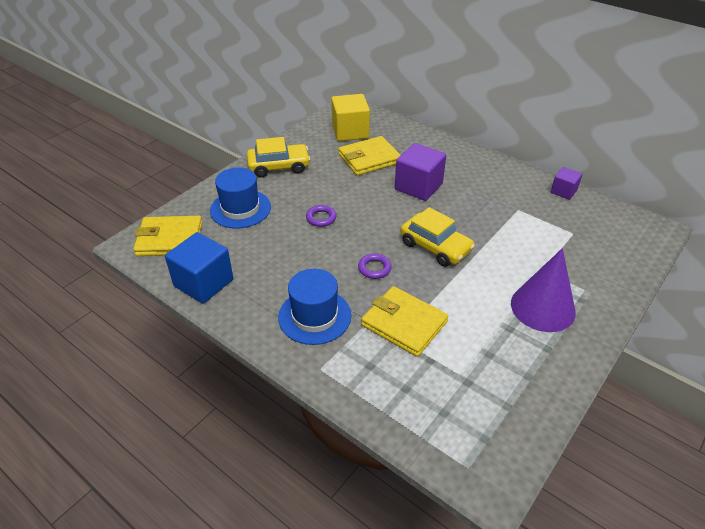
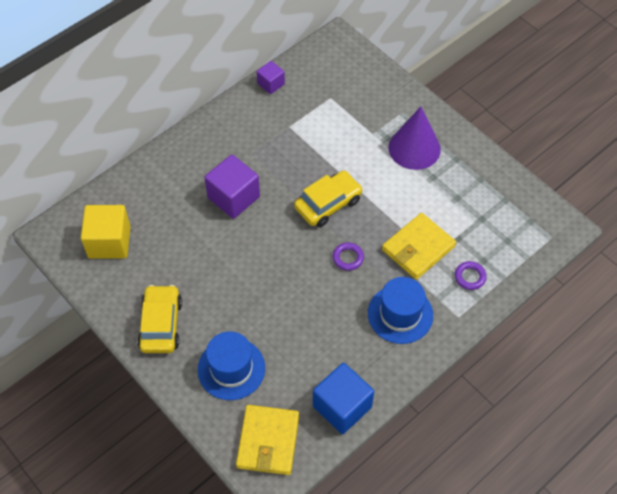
camera: 80 degrees left, 15 degrees up
purple ring [306,205,337,227] -> purple ring moved to [455,261,487,290]
yellow wallet [339,136,401,176] -> none

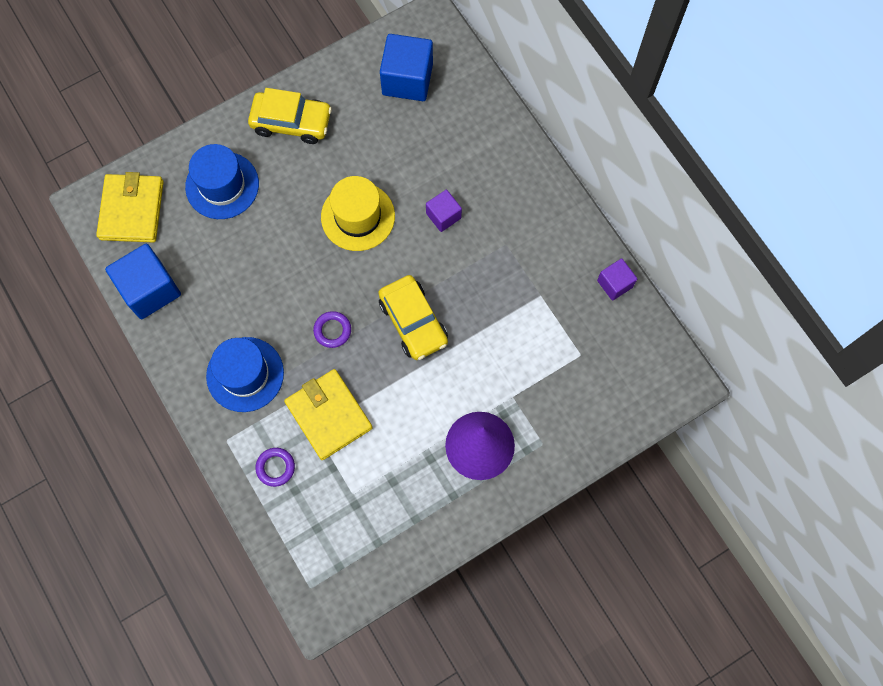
camera: 100 degrees right, 15 degrees up
yellow cube [81,205,131,259] -> blue cube [380,34,433,101]
purple cube [204,155,260,219] -> purple cube [426,190,462,232], size x0.56
yellow wallet [236,405,299,475] -> yellow wallet turned 75 degrees clockwise [96,172,164,243]
none -> yellow hat [321,176,395,251]

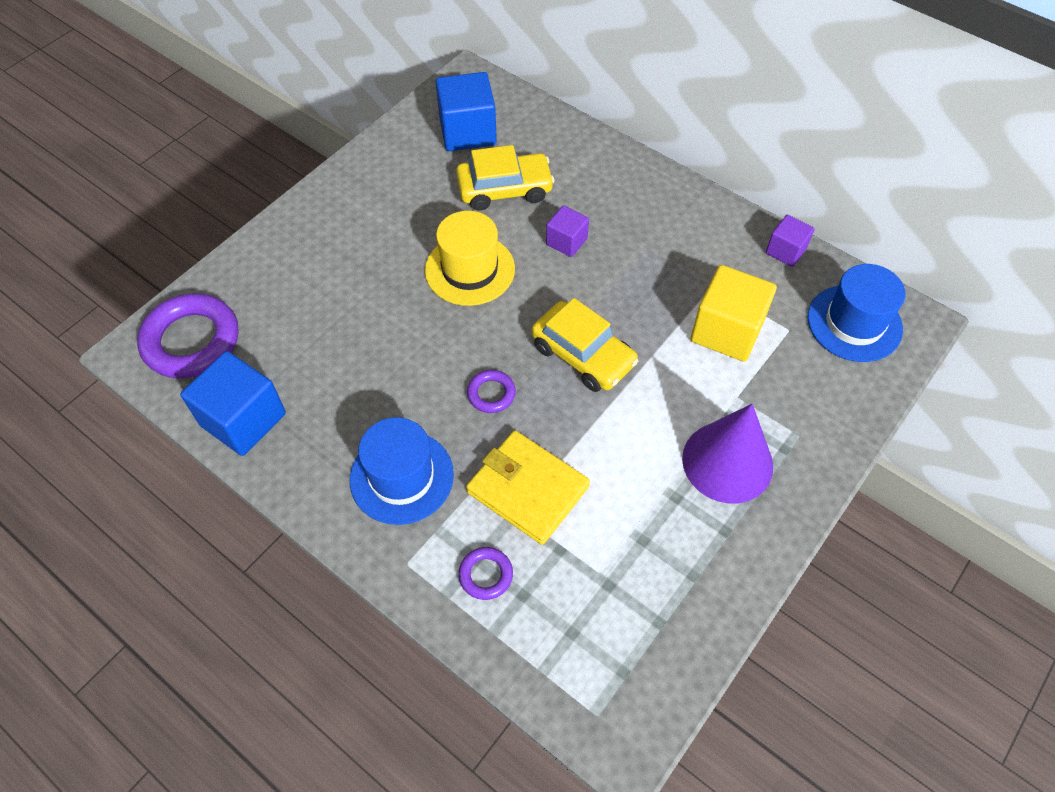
camera: 20 degrees left, 15 degrees down
yellow wallet [96,172,164,243] -> purple ring [137,293,238,379]
blue hat [185,144,259,219] -> blue hat moved to [808,264,905,362]
yellow car [248,88,332,144] -> yellow car moved to [456,145,554,211]
none -> yellow cube [691,265,777,362]

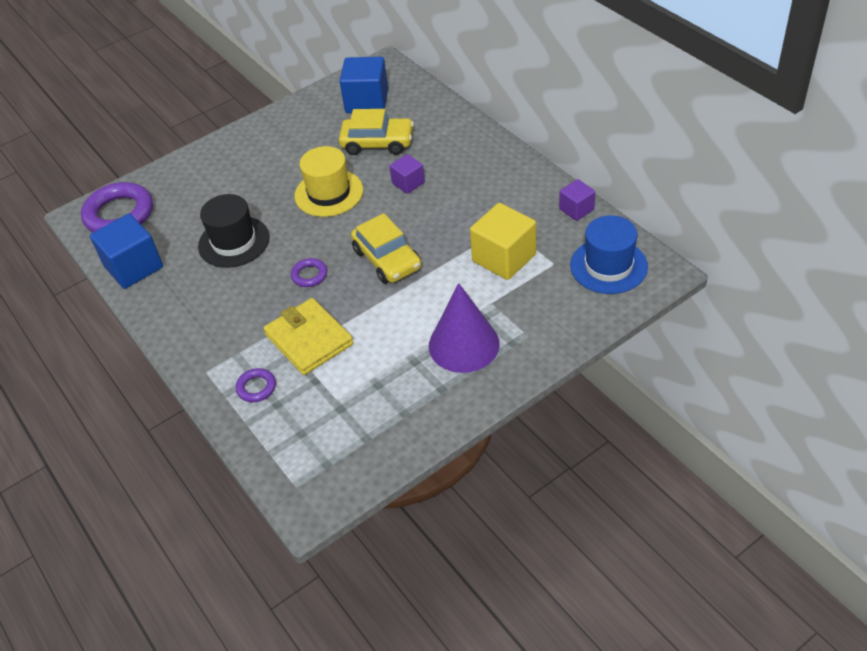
camera: 20 degrees right, 10 degrees down
blue hat [350,417,454,525] -> none
none -> black hat [198,194,270,268]

